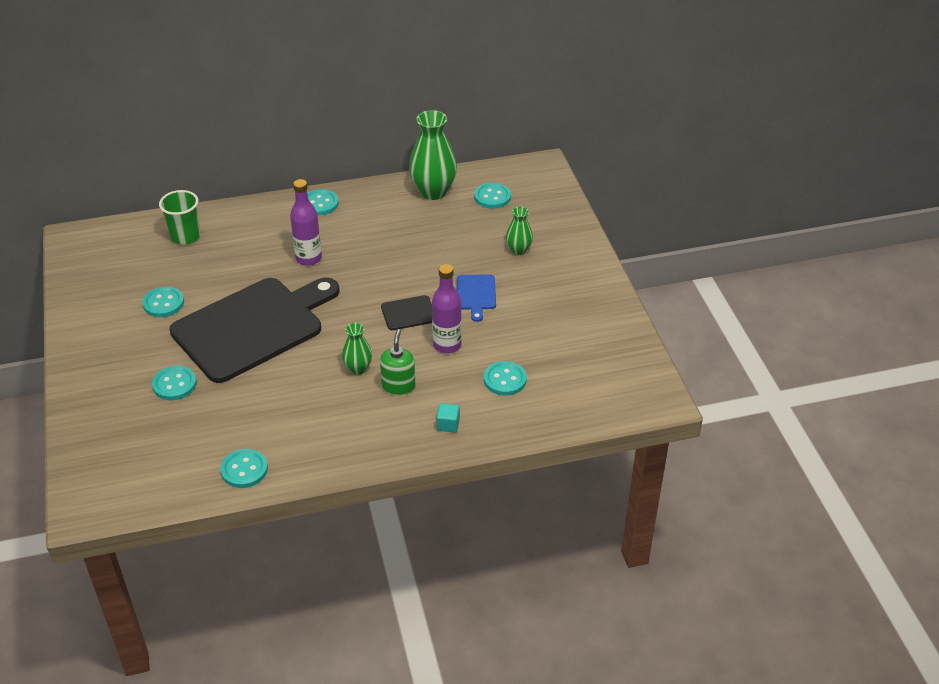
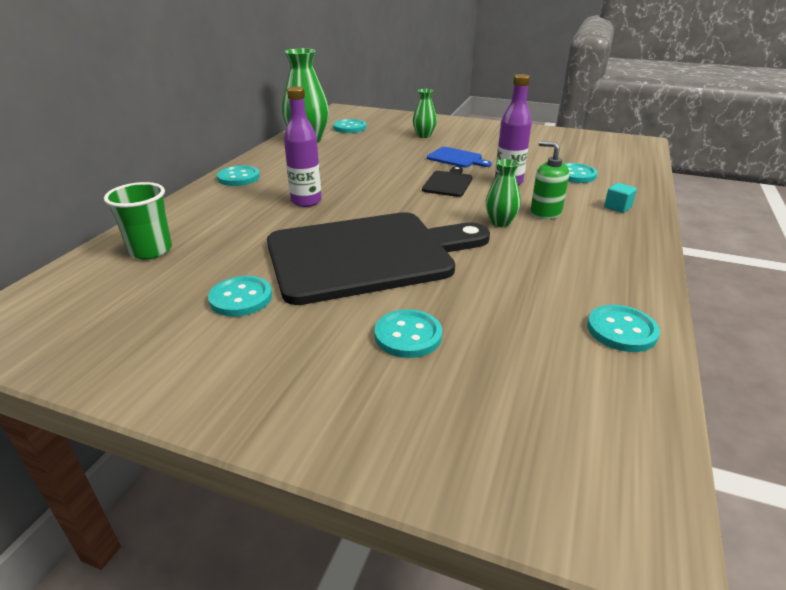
camera: 55 degrees left, 10 degrees down
black cutting board [170,277,339,383] -> black cutting board turned 75 degrees clockwise [267,212,490,305]

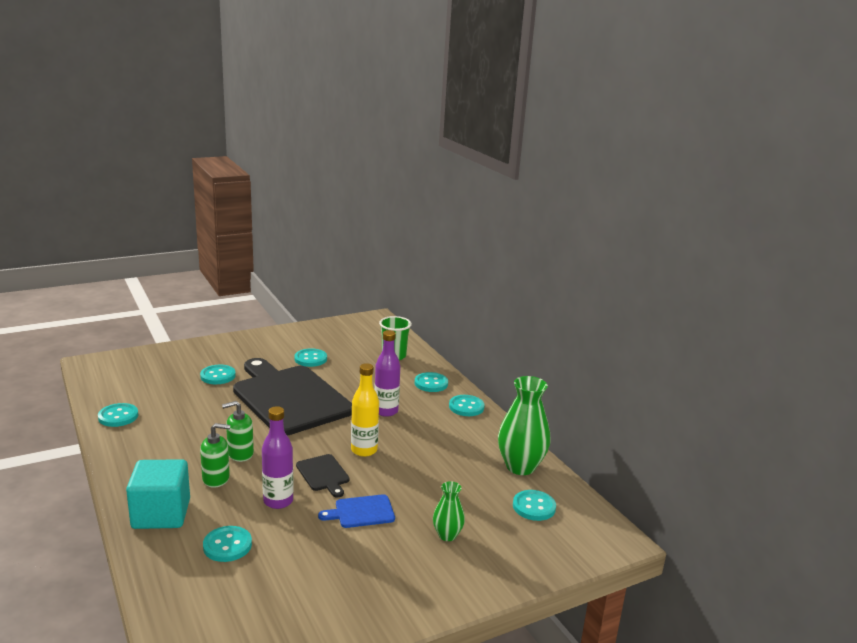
camera: 130 degrees right, 10 degrees down
black cutting board [267,212,490,305] -> black cutting board turned 120 degrees clockwise [233,358,352,436]
green vase [486,159,521,227] -> green soap dispenser [222,401,254,462]
turquoise cube [604,183,637,213] -> turquoise cube [126,459,190,529], size x2.40
none -> yellow bottle [351,363,379,457]
none -> turquoise button [415,372,448,392]

